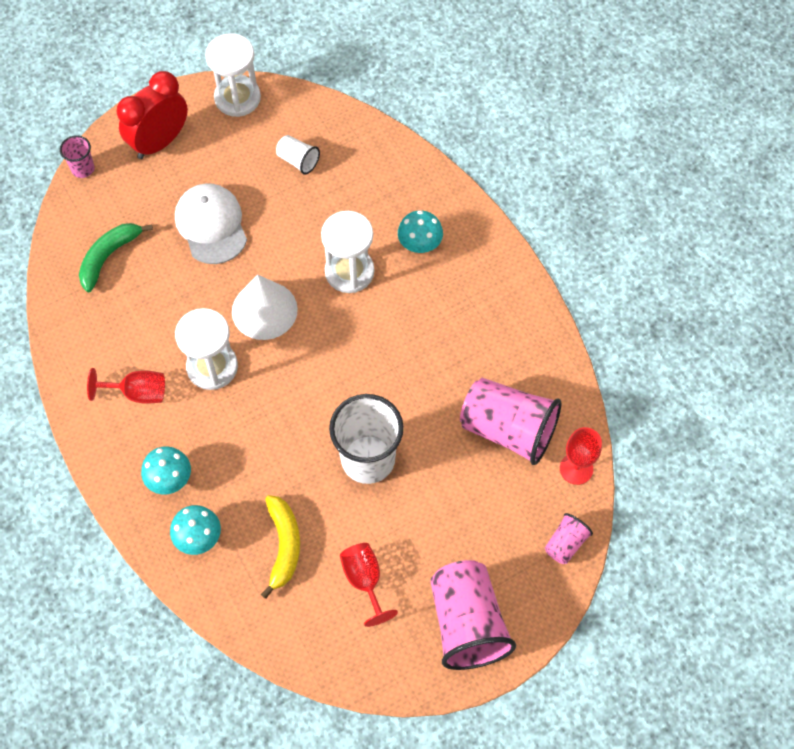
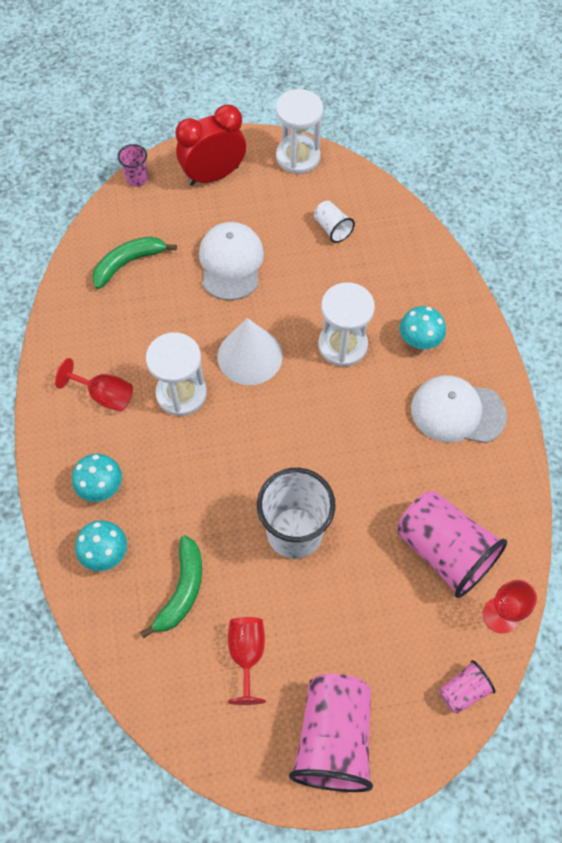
camera: 20 degrees right, 0 degrees up
yellow banana [261,495,300,599] -> green banana [140,535,202,638]
none -> white cap [411,375,507,443]

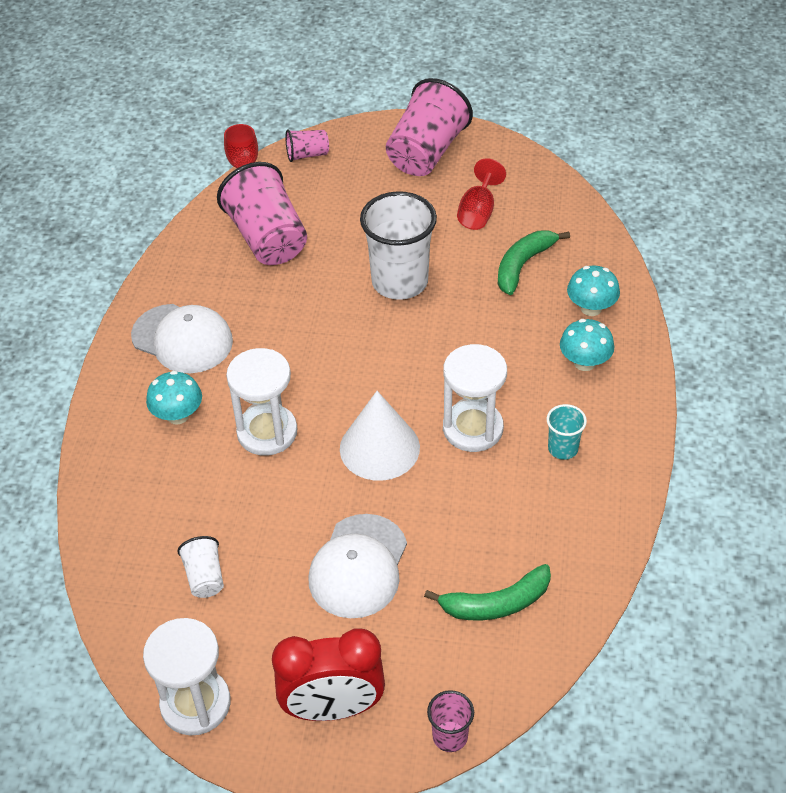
camera: 160 degrees left, 15 degrees down
red goblet [55,358,133,411] -> turquoise cup [547,404,587,460]

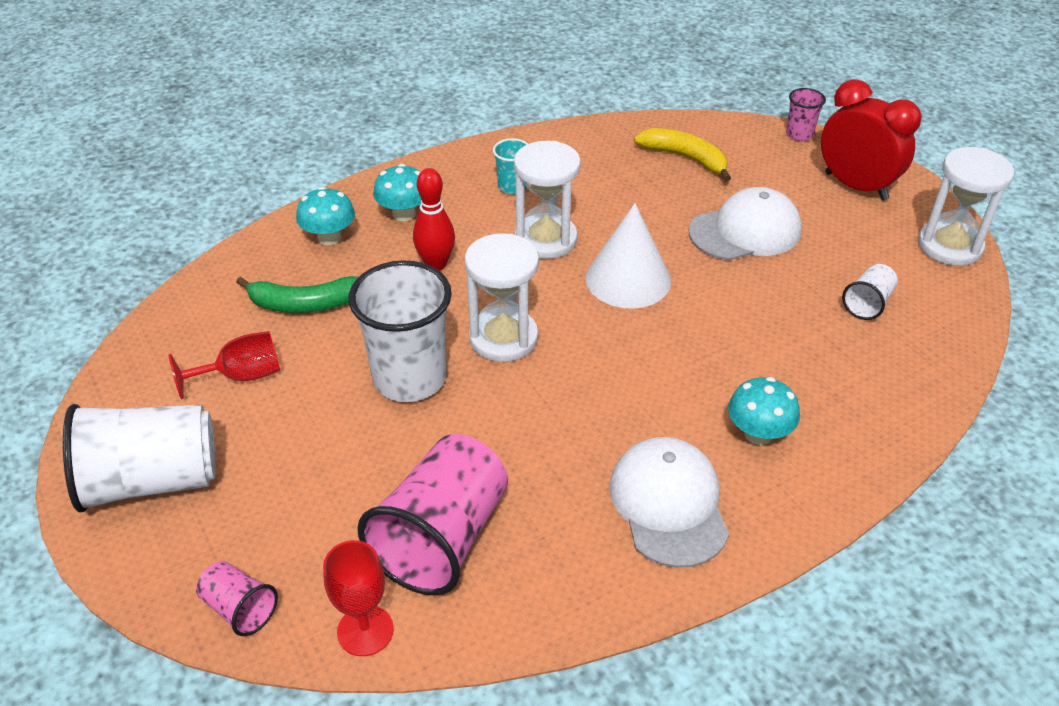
camera: 130 degrees left, 5 degrees down
white hourglass [226,348,298,456] -> white hourglass moved to [464,233,539,362]
pink cup [386,78,473,176] -> white cup [63,404,216,512]
green banana [424,564,551,620] -> yellow banana [634,128,731,181]
none -> red bowling pin [413,168,455,271]

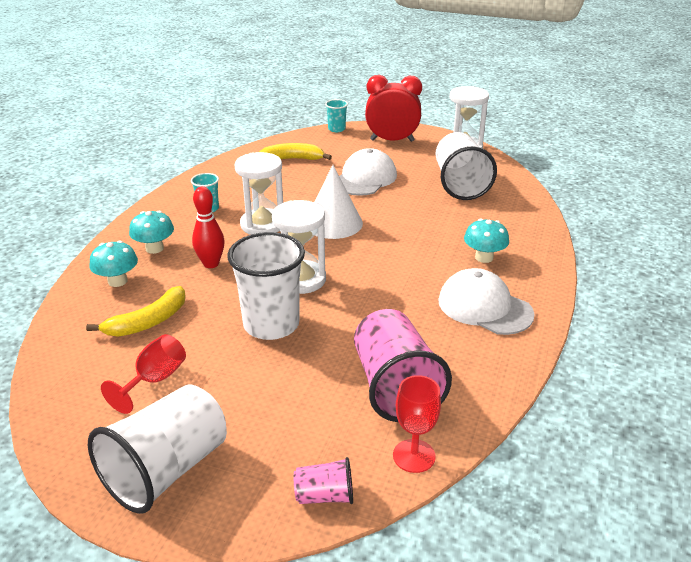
camera: 40 degrees left, 10 degrees down
green banana [236,276,358,313] -> yellow banana [86,286,186,337]
pink cup [786,88,826,141] -> turquoise cup [325,99,348,132]
white cup [842,264,898,320] -> white cup [436,132,497,200], size x2.09

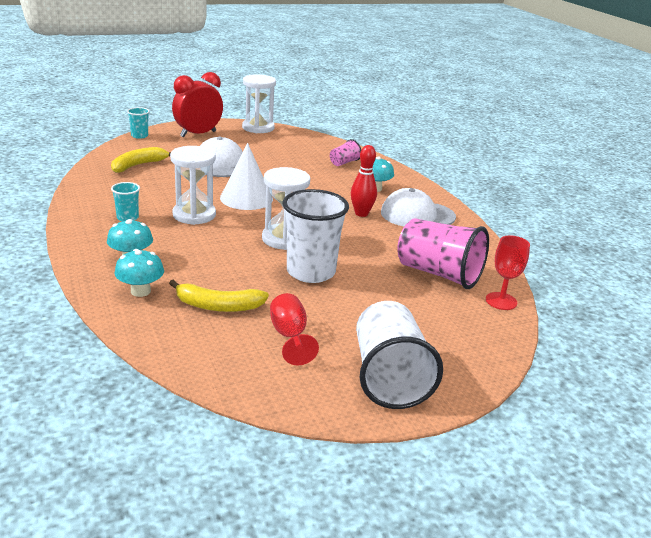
camera: 45 degrees left, 5 degrees down
yellow banana [86,286,186,337] -> yellow banana turned 90 degrees clockwise [169,280,269,312]
red bowling pin [192,186,224,268] -> red bowling pin moved to [351,145,377,217]
pink cup [294,457,353,504] -> pink cup moved to [330,139,361,166]
white cup [436,132,497,200] -> none

